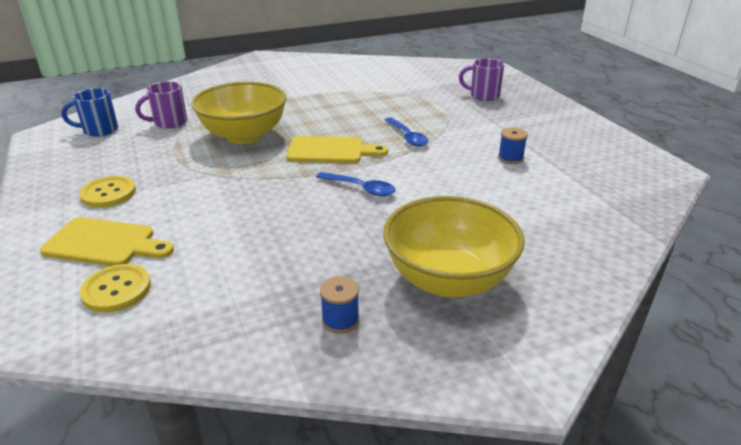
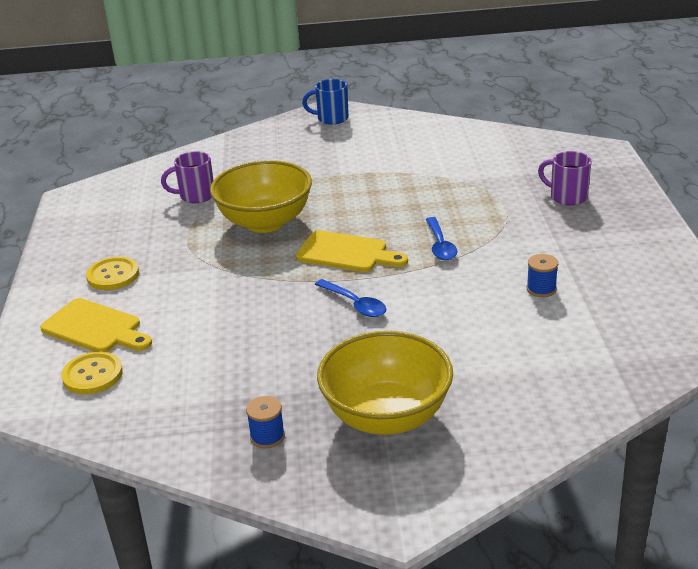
camera: 20 degrees right, 0 degrees up
blue mug [61,88,118,137] -> blue mug moved to [302,79,349,125]

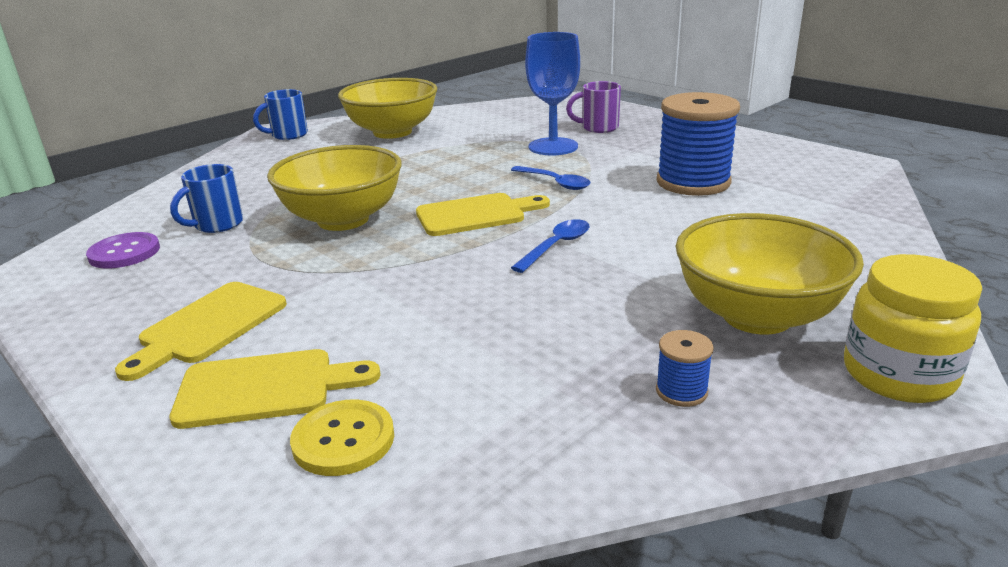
camera: 40 degrees left, 5 degrees down
yellow button [86,257,139,290] -> yellow cutting board [115,282,287,381]
purple mug [161,151,213,203] -> blue mug [170,164,243,233]
blue spoon [315,279,386,317] -> blue spoon turned 60 degrees counterclockwise [511,219,590,273]
blue spool [527,254,558,297] -> blue spool [657,92,740,196], size x2.33
none -> purple button [86,232,160,268]
none -> yellow bowl [338,78,437,139]
none -> blue goblet [525,32,580,155]
none -> yellow jar [844,254,982,403]

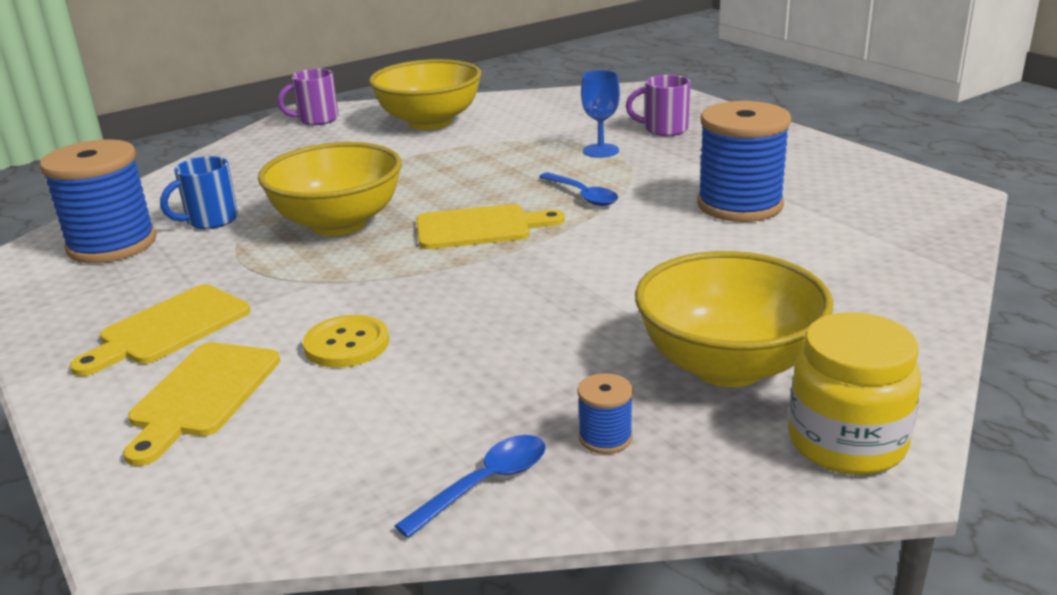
camera: 10 degrees right, 0 degrees up
purple button [86,232,160,268] -> blue spool [39,139,157,263]
yellow cutting board [170,349,381,429] -> yellow cutting board turned 105 degrees clockwise [123,342,280,466]
blue mug [253,89,308,140] -> purple mug [278,69,339,125]
yellow button [290,400,394,476] -> yellow button moved to [303,315,389,368]
blue spoon [511,219,590,273] -> blue spoon moved to [394,435,546,538]
blue goblet [525,32,580,155] -> blue goblet [581,70,620,158], size x0.62

